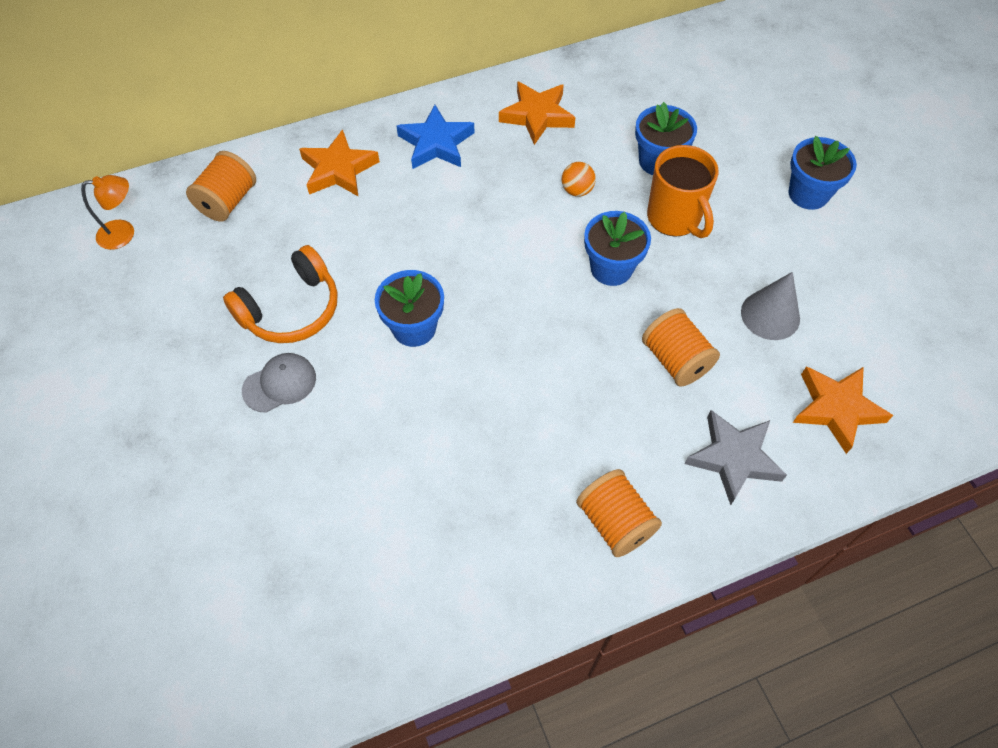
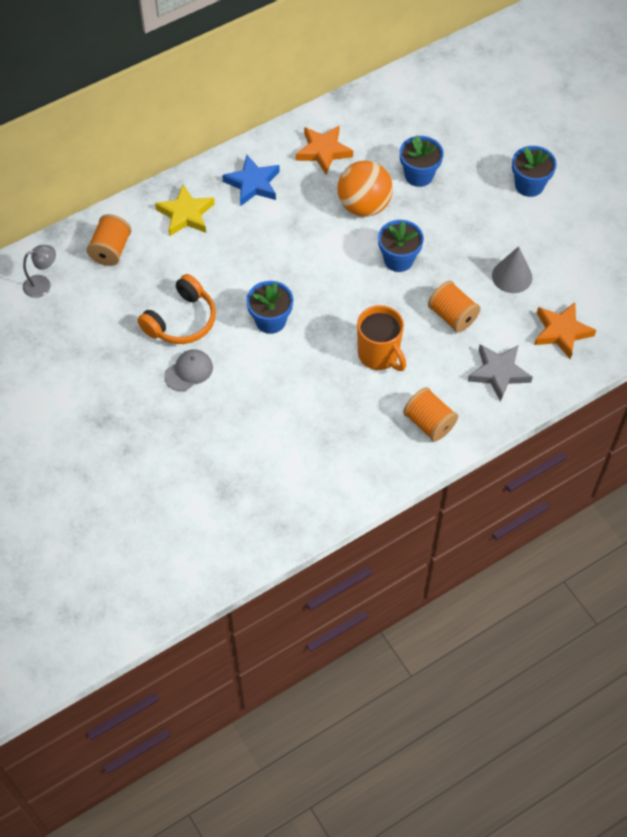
camera: 10 degrees left, 0 degrees up
orange lamp [81,175,134,250] -> grey lamp [23,245,56,298]
orange star [299,129,380,197] -> yellow star [155,184,215,236]
orange ball [562,162,596,197] -> orange ball [338,160,393,217], size x2.22
orange mug [647,145,719,238] -> orange mug moved to [357,305,406,371]

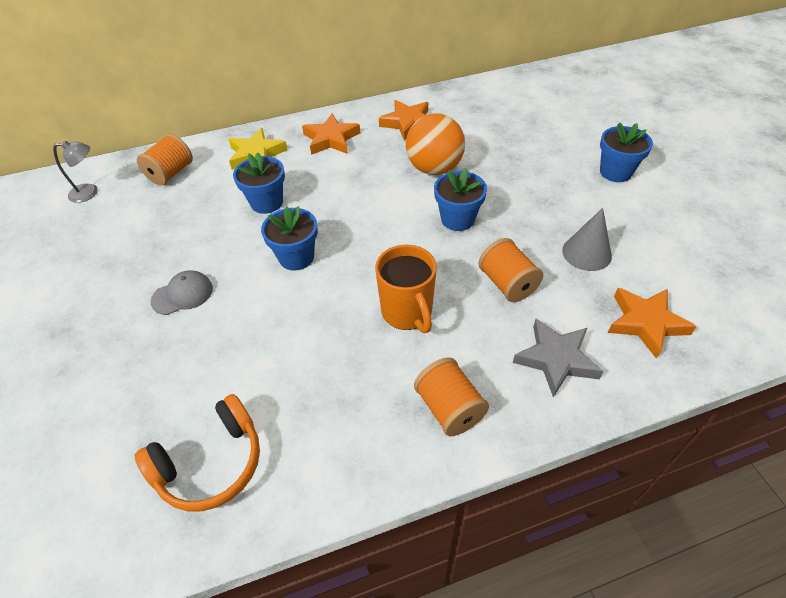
camera: 15 degrees right, 10 degrees down
orange headphones [137,274,216,344] -> orange headphones moved to [135,394,260,511]
blue star [222,155,280,206] -> orange star [302,114,360,155]
blue flower pot [400,135,444,187] -> blue flower pot moved to [233,152,285,214]

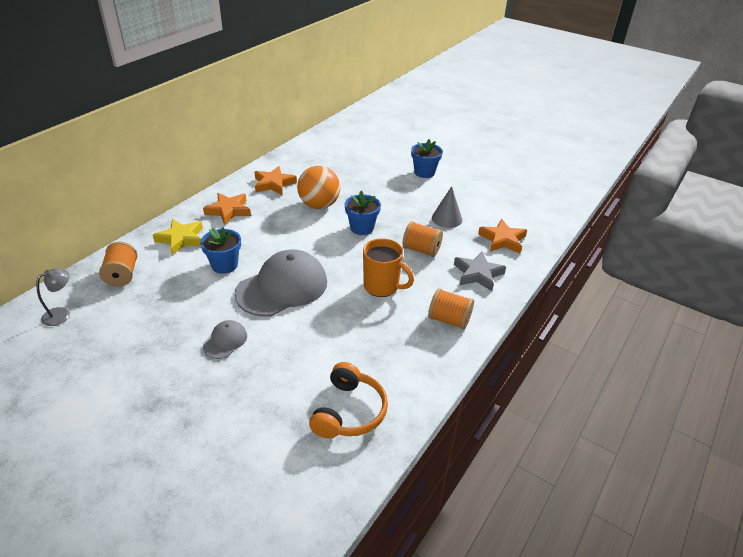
camera: 40 degrees left, 10 degrees down
blue flower pot [261,206,318,271] -> grey cap [234,250,327,317]

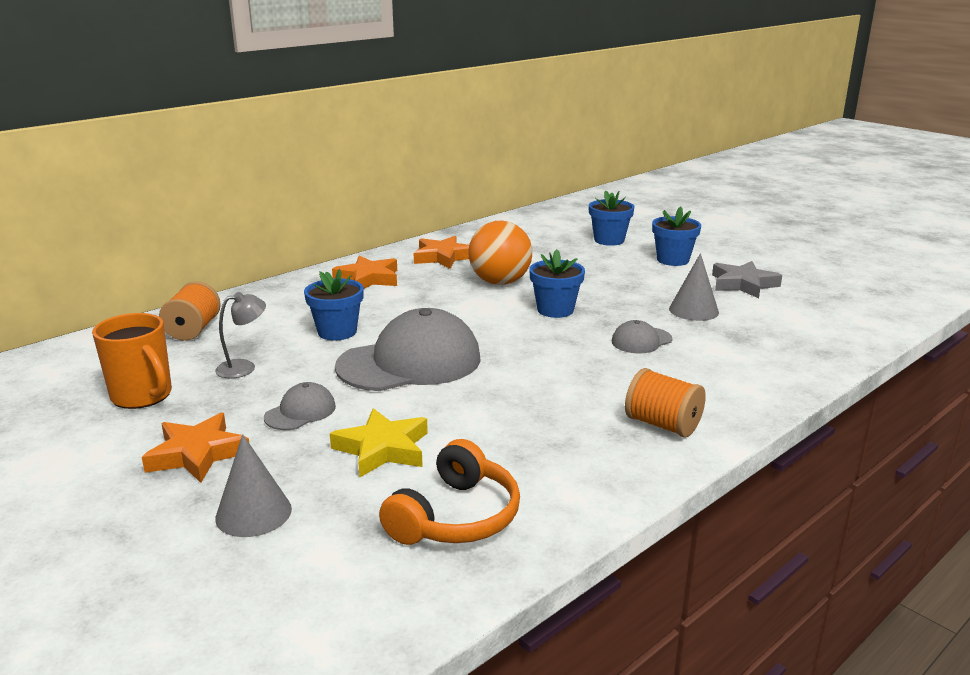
camera: 15 degrees right, 15 degrees down
grey lamp [36,268,70,326] -> grey lamp moved to [215,292,266,378]
yellow star [153,219,203,255] -> yellow star moved to [330,408,428,478]
orange mug [363,239,414,297] -> orange mug moved to [92,313,172,409]
orange spool [403,221,443,257] -> grey cap [612,320,672,354]
grey star [454,251,506,291] -> grey star moved to [712,261,782,298]
orange star [478,219,527,253] -> orange star moved to [142,413,250,483]
none -> grey cone [215,434,292,537]
none -> blue flower pot [589,191,635,246]

